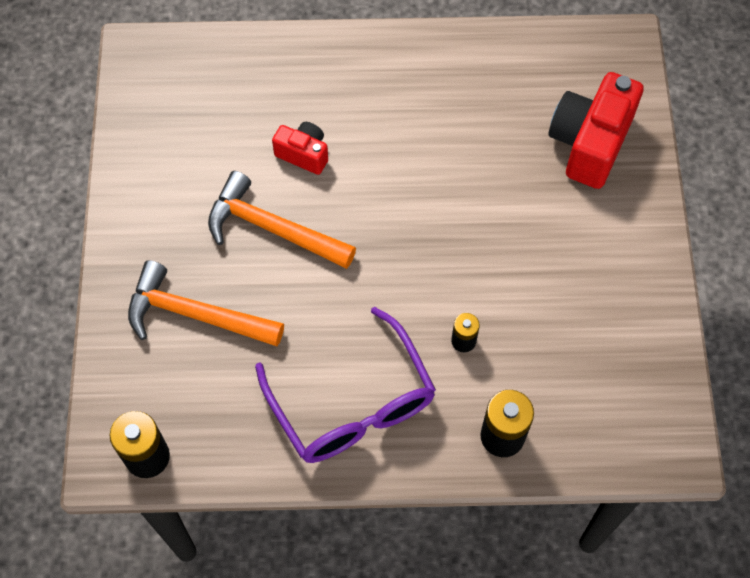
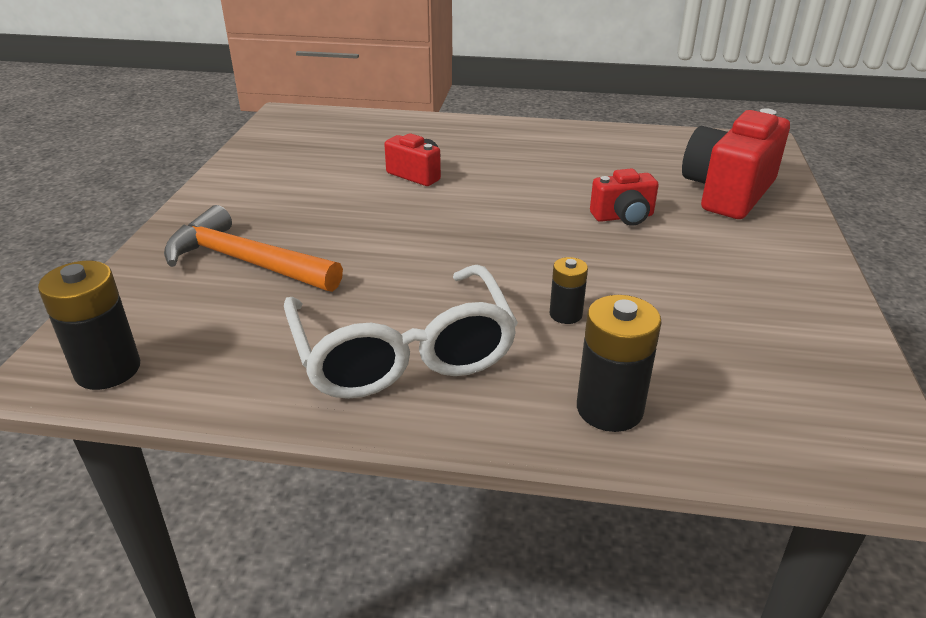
camera: 10 degrees right, 30 degrees down
orange hammer [208,171,356,269] -> none
purple glasses [255,307,436,463] -> white glasses [284,265,518,399]
none -> red camera [590,169,659,226]

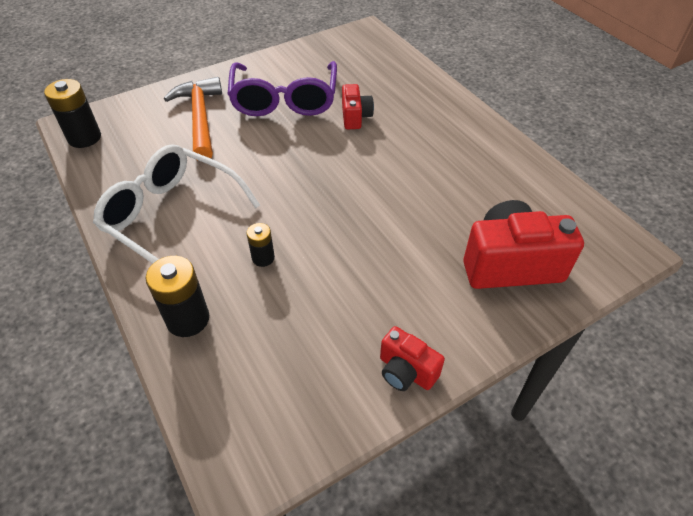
camera: 50 degrees right, 15 degrees up
white glasses [284,265,518,399] -> white glasses turned 90 degrees clockwise [93,144,260,264]
red camera [590,169,659,226] -> red camera moved to [380,326,445,391]
none -> purple glasses [228,61,337,116]

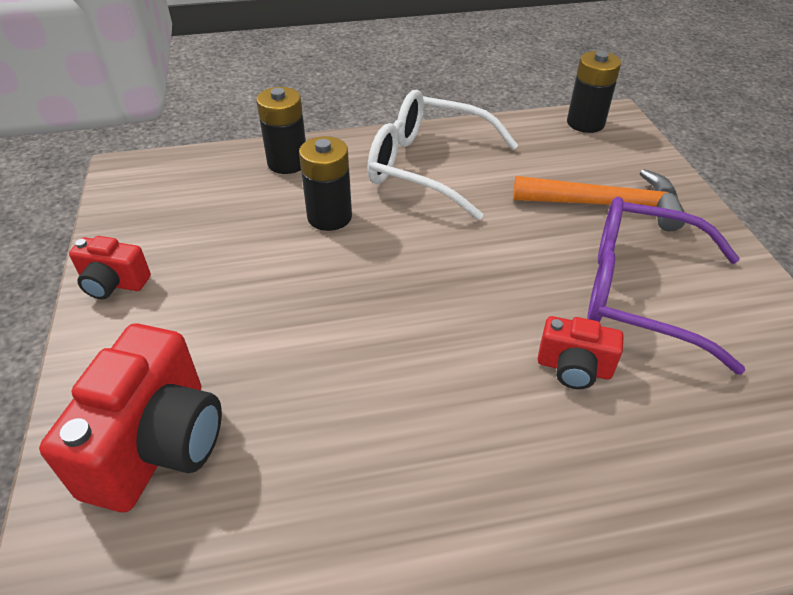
camera: 110 degrees right, 5 degrees down
white glasses [93,144,260,264] -> white glasses turned 120 degrees counterclockwise [367,90,519,220]
black battery [247,223,275,267] -> black battery [299,136,352,231], size x1.73
red camera [380,326,445,391] -> red camera turned 135 degrees counterclockwise [69,236,151,299]

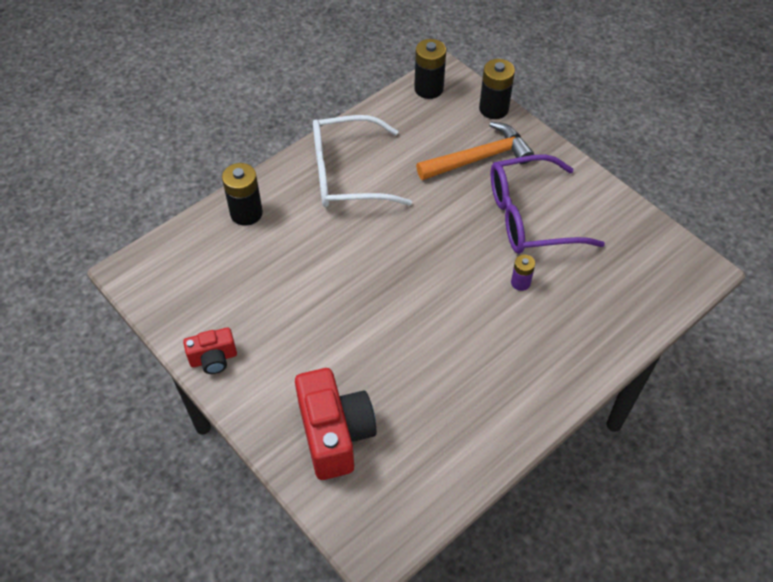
camera: 30 degrees left, 10 degrees up
black battery [299,136,352,231] -> black battery moved to [479,59,515,119]
red camera [538,316,624,389] -> purple battery [511,255,535,291]

